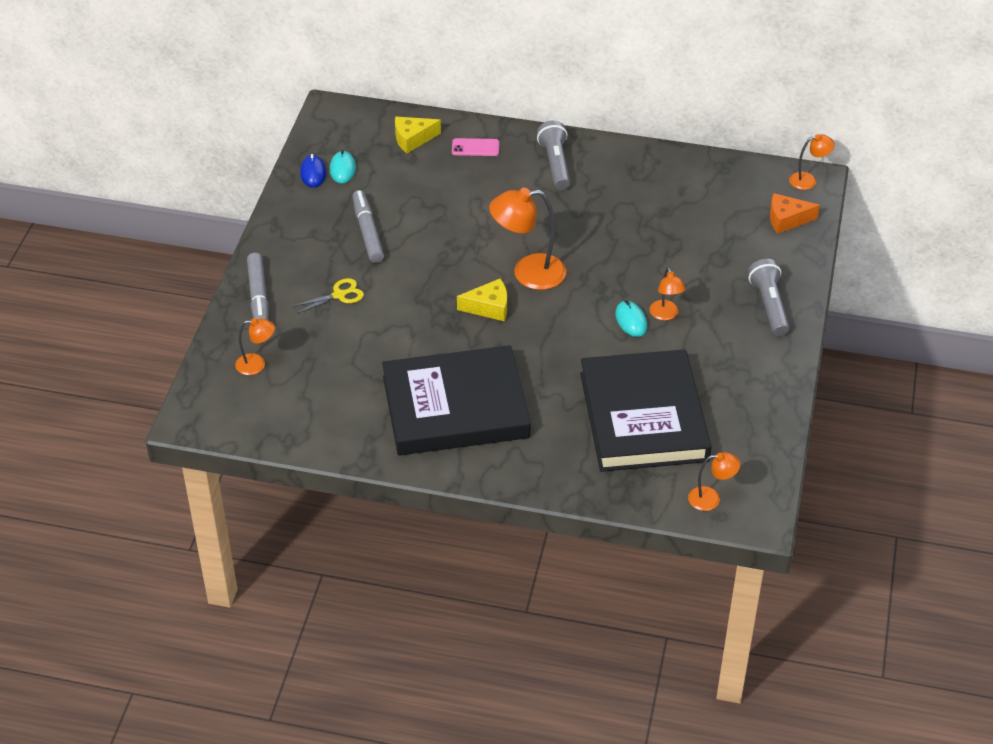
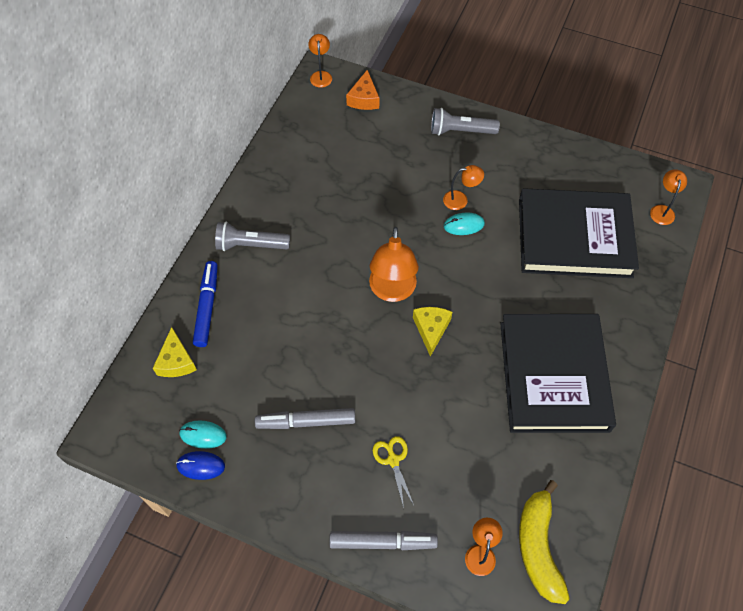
camera: 80 degrees left, 15 degrees up
pink phone [452,138,499,156] -> blue marker [193,261,218,347]
none -> yellow banana [519,480,570,604]

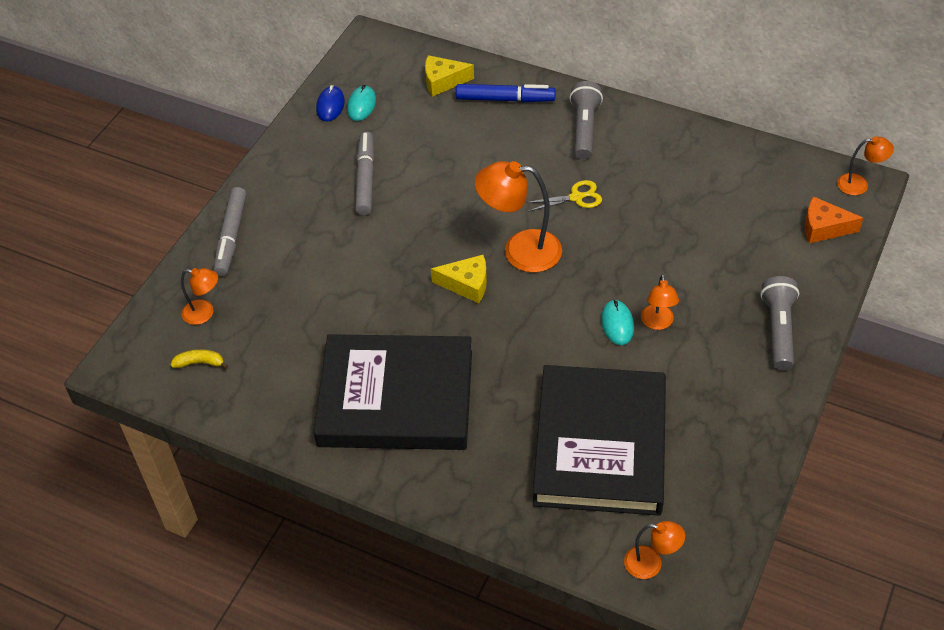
camera: 95 degrees right, 10 degrees down
yellow scissors [373,436,414,508] -> yellow scissors moved to [525,180,602,212]
yellow banana [519,480,570,604] -> yellow banana [171,349,228,369], size x0.45

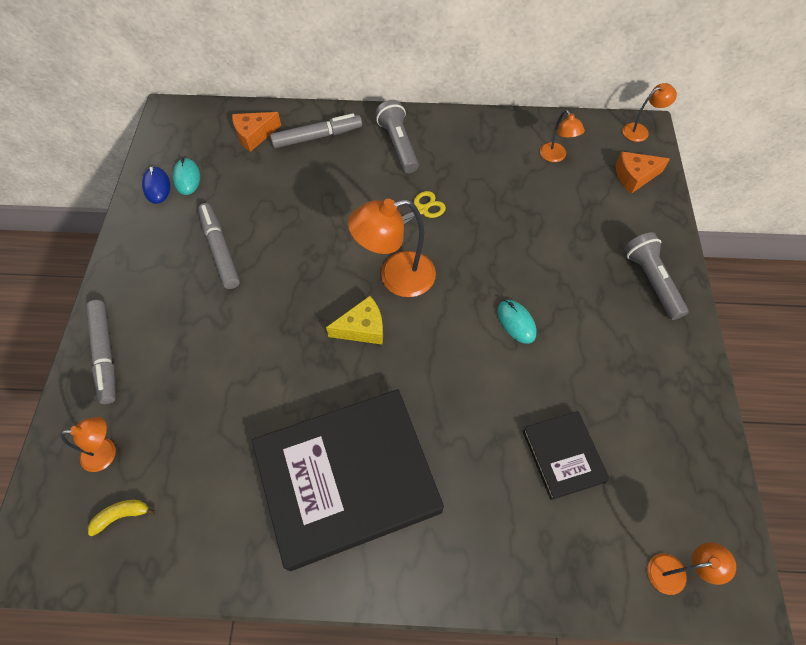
camera: 25 degrees left, 10 degrees up
yellow cheese [425,55,474,97] -> orange cheese [232,112,281,152]
blue marker [456,84,556,102] -> grey marker [270,113,362,148]
black book [533,365,666,516] -> black book [523,411,610,500], size x0.48
orange lamp [641,274,679,330] -> orange lamp moved to [540,110,585,162]

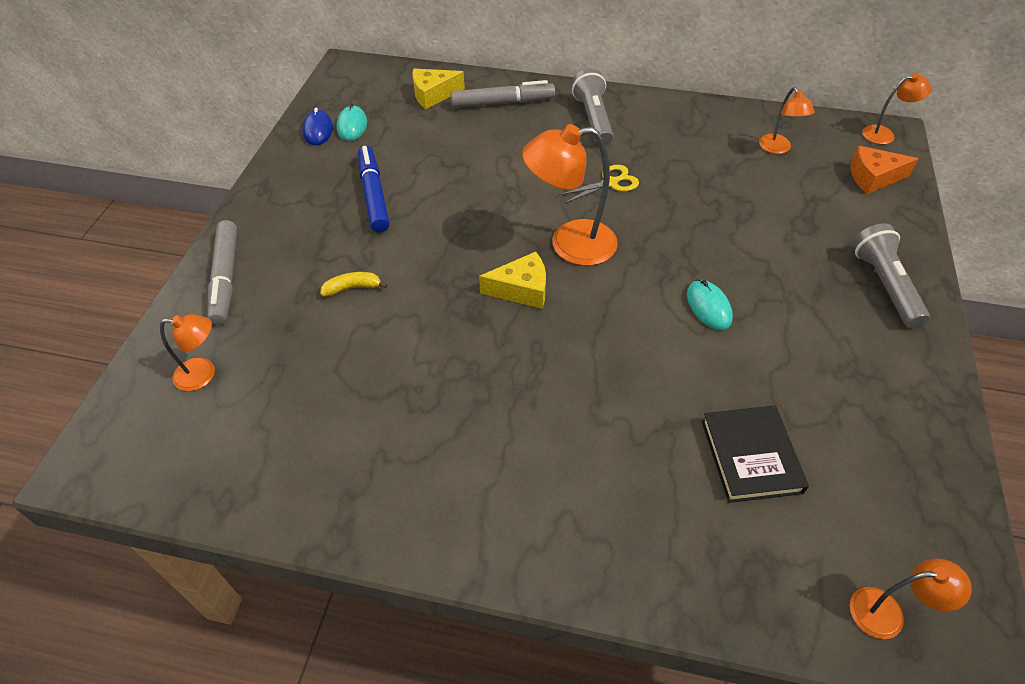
camera: 10 degrees right, 10 degrees down
yellow banana [88,500,155,536] -> yellow banana moved to [320,272,388,297]
grey marker [198,203,240,289] -> blue marker [358,146,390,232]
orange cheese [232,112,281,152] -> yellow cheese [412,69,465,109]
black book [252,389,444,571] -> none

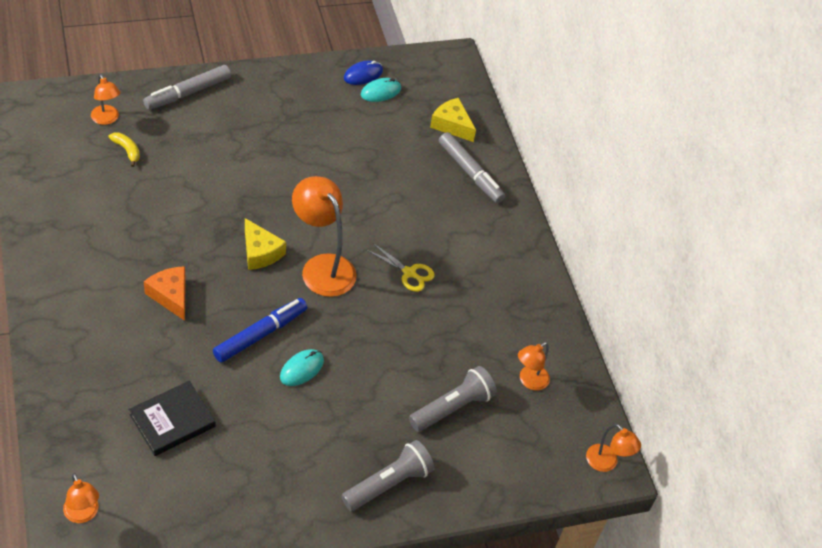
camera: 55 degrees right, 0 degrees up
yellow banana [320,272,388,297] -> yellow banana moved to [108,132,140,167]
blue marker [358,146,390,232] -> blue marker moved to [213,298,307,363]
grey flashlight [572,68,614,146] -> grey flashlight moved to [409,366,497,432]
orange cheese [850,146,919,194] -> orange cheese moved to [144,266,186,321]

